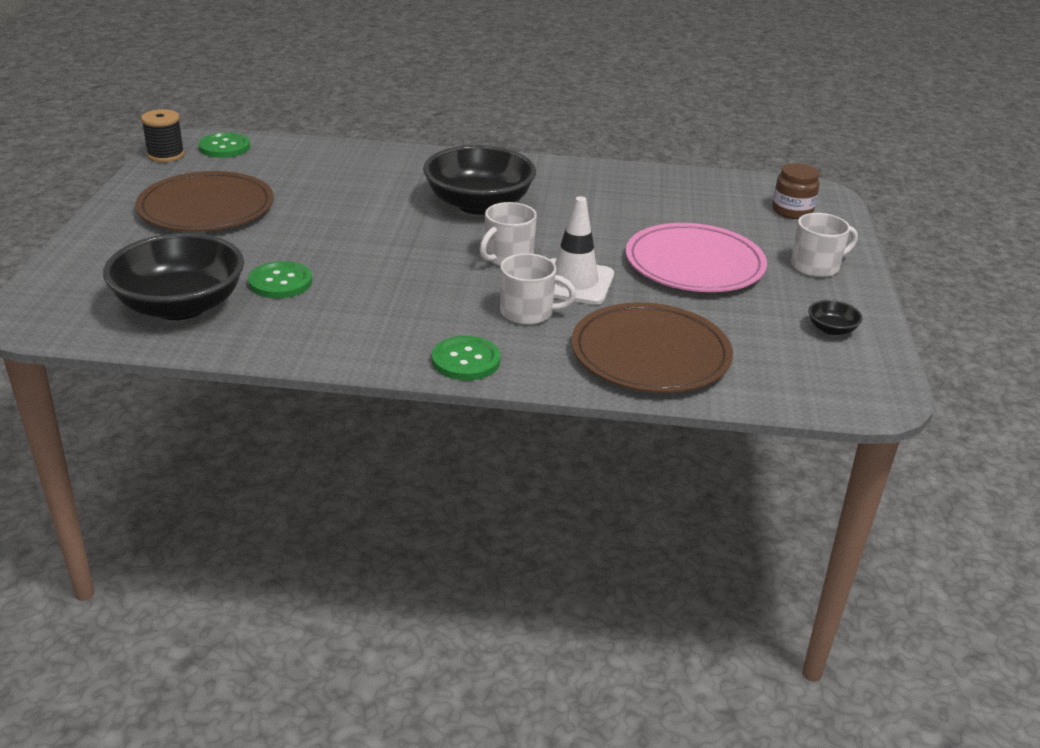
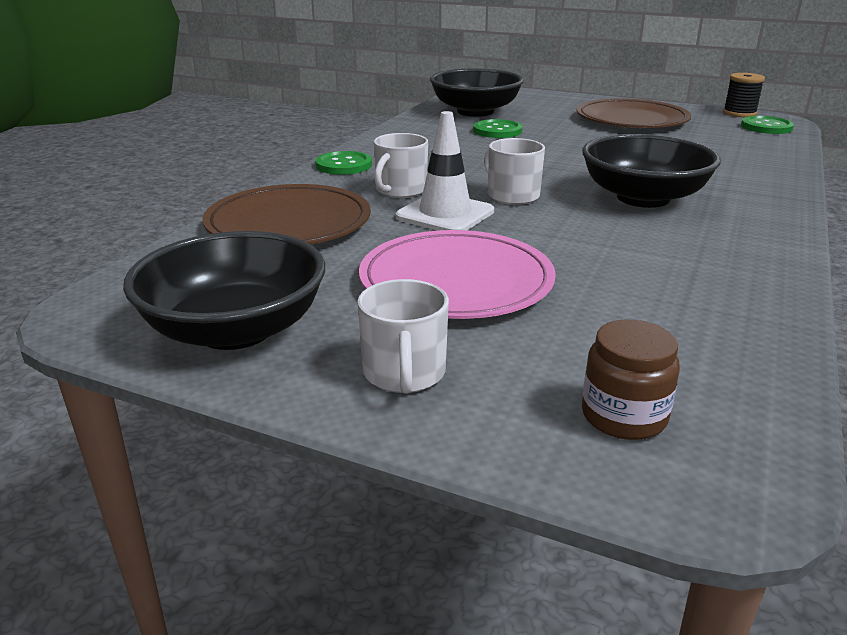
camera: 110 degrees right, 5 degrees down
black bowl [808,300,863,335] -> black bowl [123,231,325,350], size x2.48

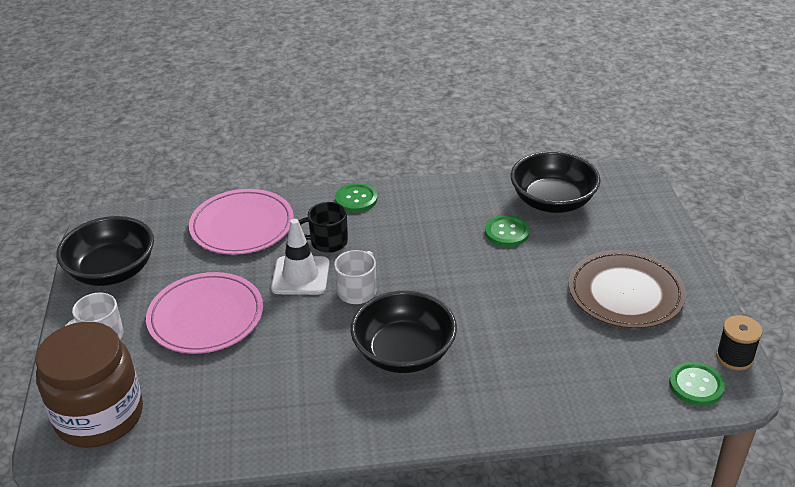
camera: 60 degrees right, 10 degrees up
brown plate [203,184,371,245] -> pink plate [189,189,294,255]
white mug [374,133,428,198] -> black mug [298,202,348,253]
brown jar [582,320,680,440] -> brown jar [35,322,143,448], size x2.13

